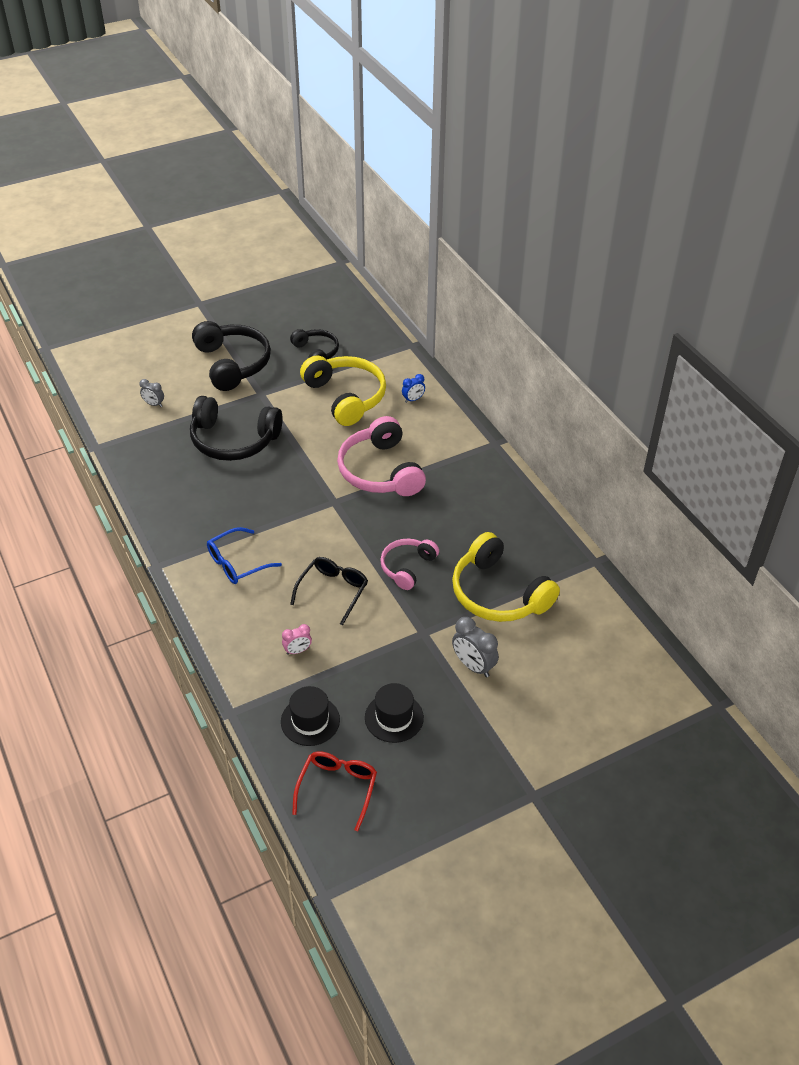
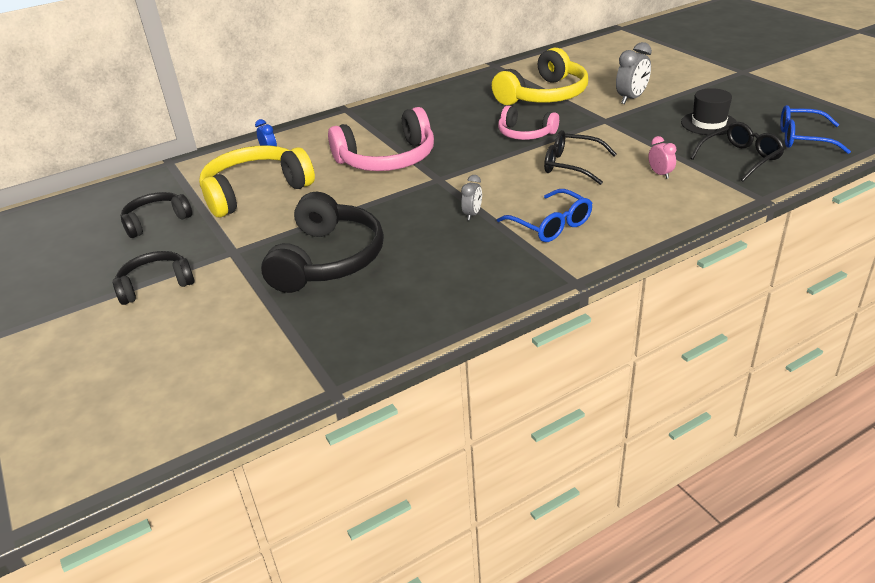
camera: 90 degrees left, 10 degrees down
grey clock [140,379,164,407] -> grey clock moved to [461,175,482,221]
black headphones [192,321,271,391] -> black headphones [113,251,194,305], size x0.59
black hat [281,686,340,746] -> black glasses [690,122,785,181]
red glasses [292,751,377,831] -> blue glasses [780,105,851,154]

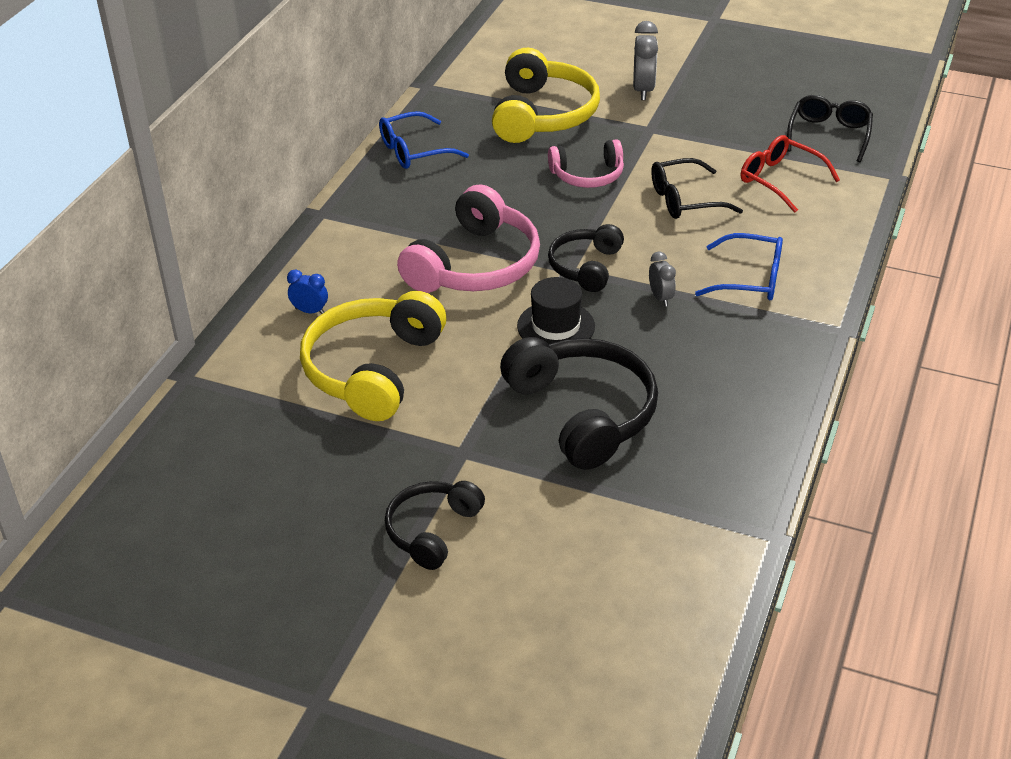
camera: 40 degrees left, 5 degrees up
black headphones [121,192,192,238] -> black headphones moved to [548,224,624,292]
pink clock [648,136,676,179] -> red glasses [741,135,840,213]
black hat [681,88,737,135] -> black hat moved to [517,277,595,344]
blue glasses [780,105,851,154] -> blue glasses moved to [379,111,469,169]

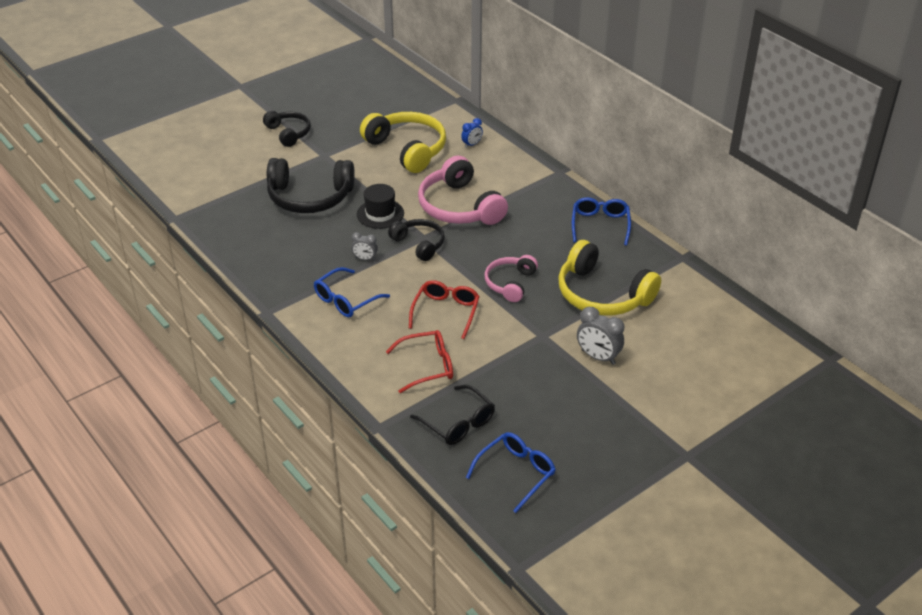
camera: 120 degrees right, 0 degrees up
black glasses [651,158,743,219] -> red glasses [409,280,480,339]
none -> blue glasses [466,432,556,513]

